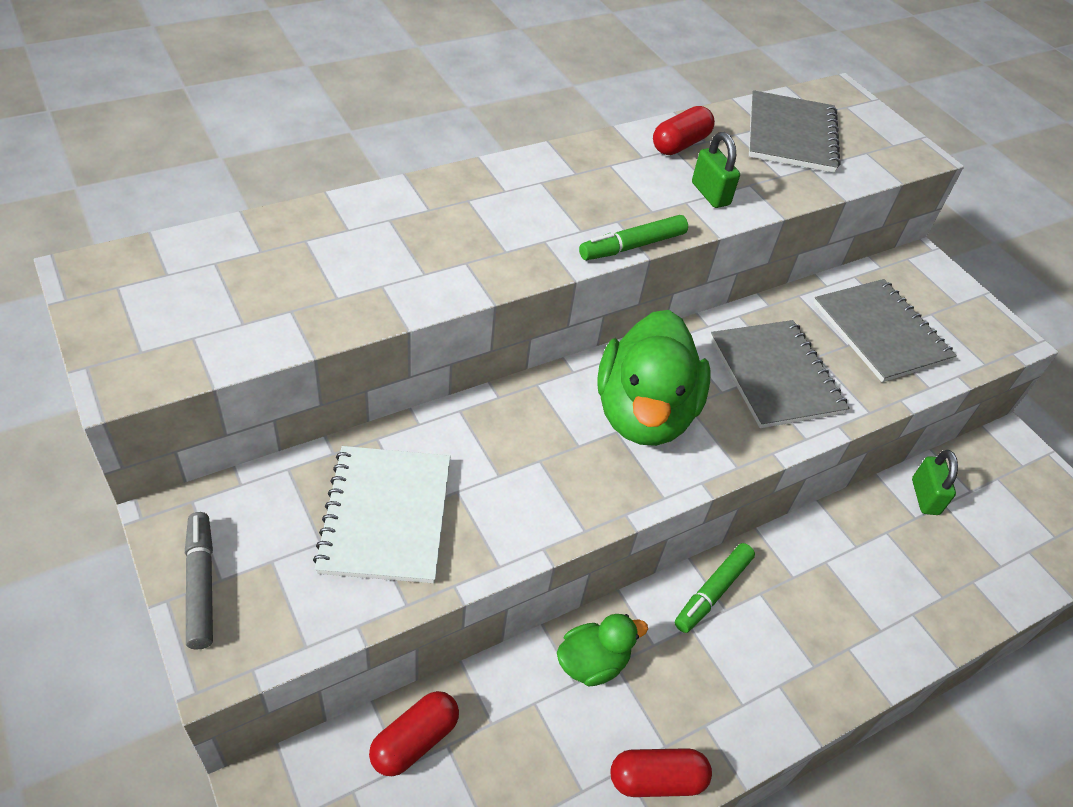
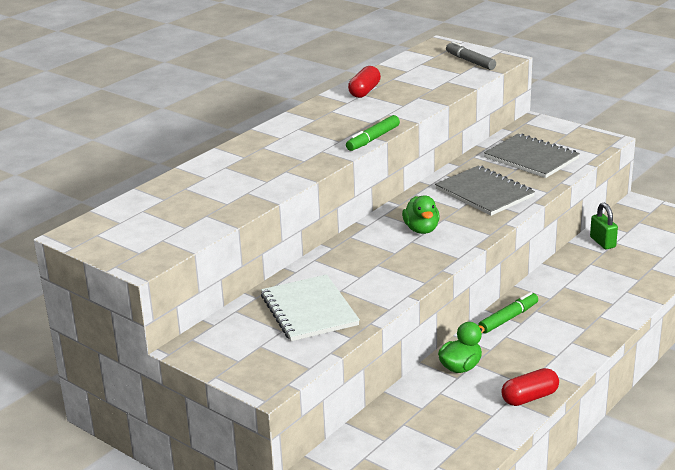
camera: 15 degrees left, 20 degrees down
grey marker [185,512,213,650] -> grey marker moved to [446,41,496,70]
red capsule [369,691,459,776] -> none
green duck [597,310,711,446] -> green duck [402,195,440,234], size x0.52
green marker [675,543,755,633] -> green marker turned 150 degrees counterclockwise [478,292,538,334]
green padlock [692,132,740,208] -> none
grey notebook [749,90,841,173] -> none

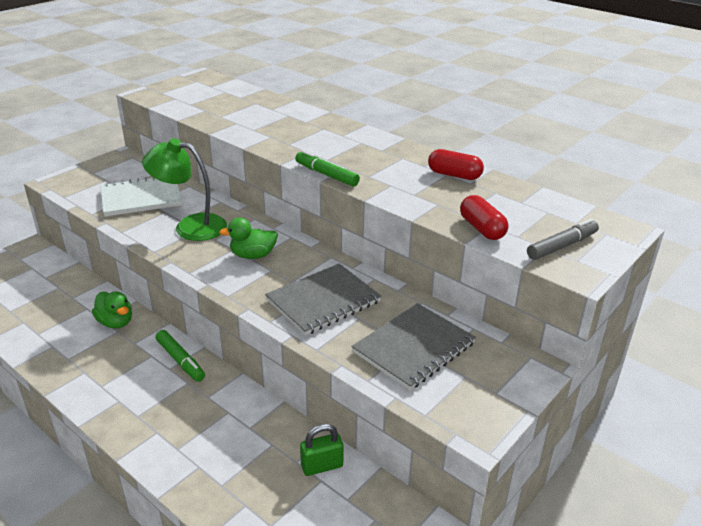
camera: 90 degrees right, 5 degrees up
red capsule [501,368,559,406] -> red capsule moved to [460,195,509,240]
none -> green lamp [142,138,227,241]

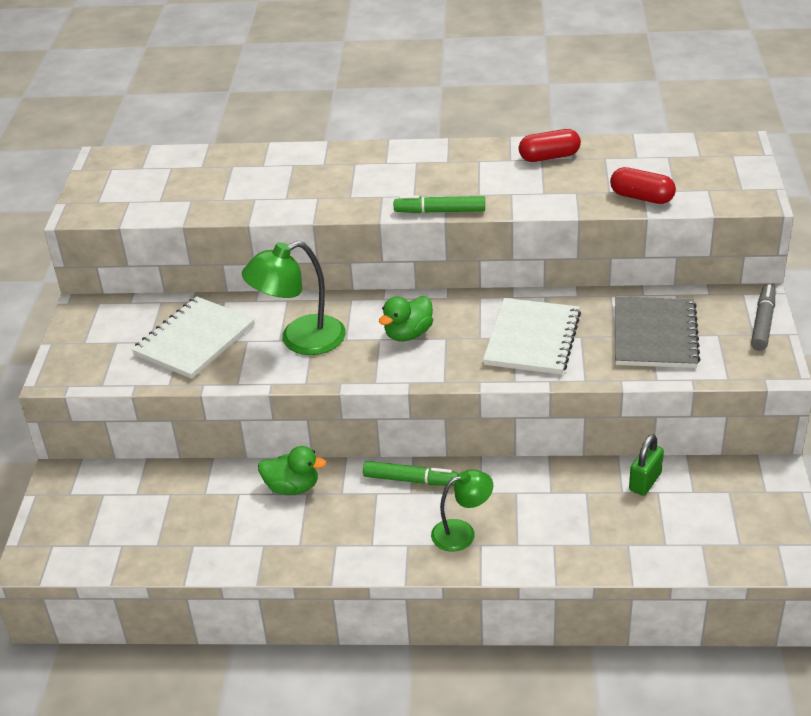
camera: 35 degrees left, 5 degrees up
grey notebook [265,263,382,336] -> white notebook [483,298,581,375]
grey marker [527,219,599,260] -> grey marker moved to [751,284,775,351]
none -> green lamp [431,469,493,551]

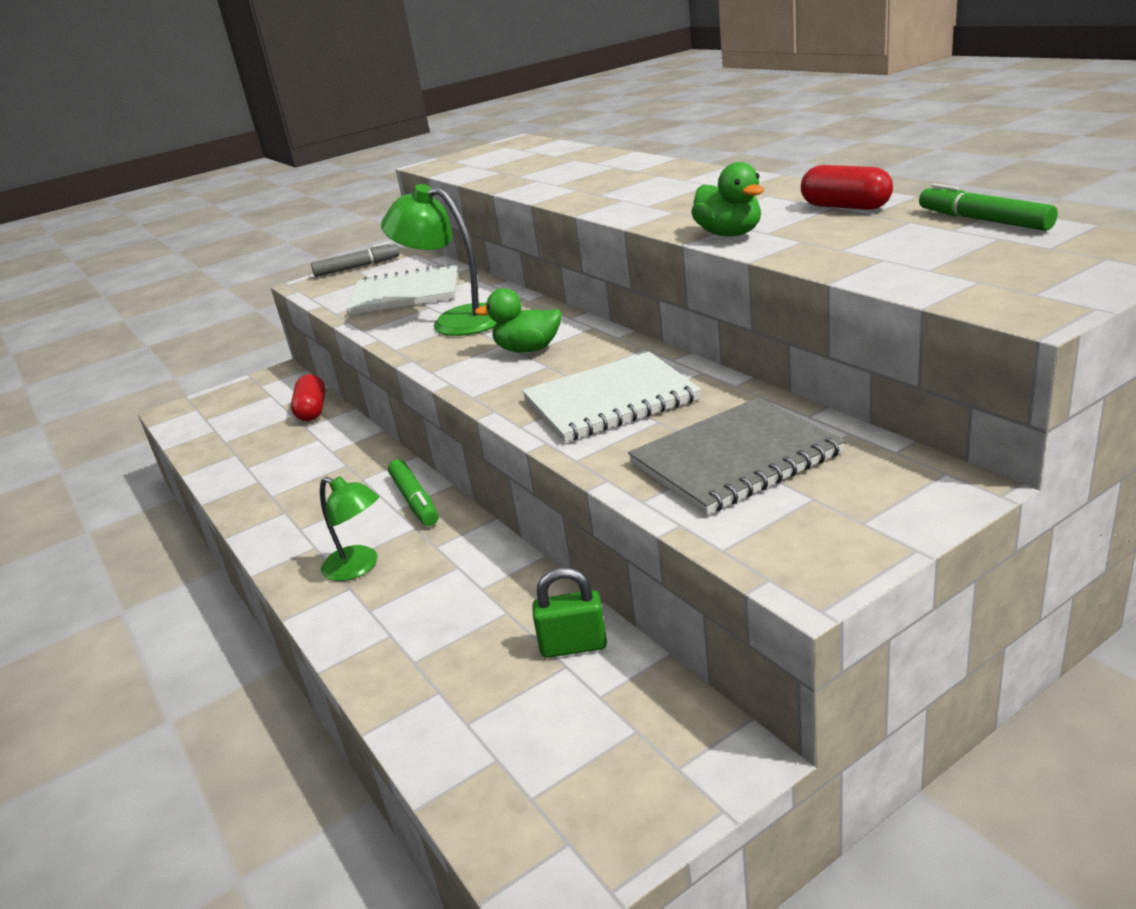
camera: 55 degrees right, 10 degrees down
green duck [258,446,327,495] -> green duck moved to [691,162,764,237]
green marker [394,196,485,213] -> green marker moved to [919,183,1058,231]
red capsule [610,167,676,204] -> red capsule moved to [291,374,325,421]
grey marker [751,284,775,351] -> grey marker moved to [311,242,399,277]

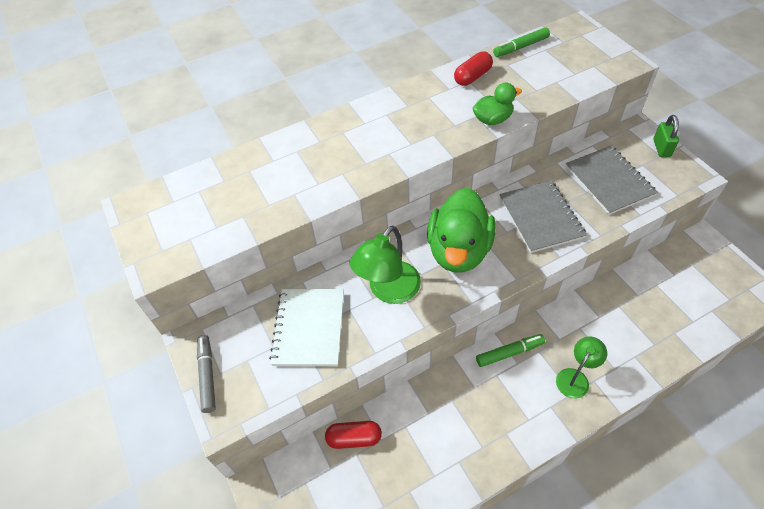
camera: 85 degrees left, 25 degrees up
green duck [475,288,562,353] -> green duck [427,187,495,273], size x1.94
white notebook [522,352,701,442] -> grey notebook [499,180,587,253]
green padlock [532,568,607,658] -> green padlock moved to [653,115,679,157]

